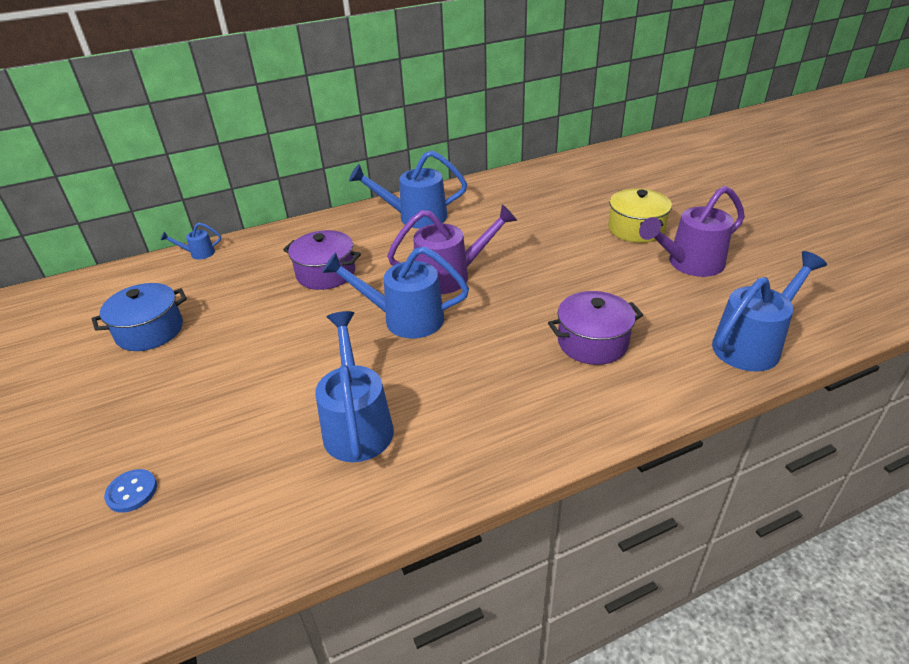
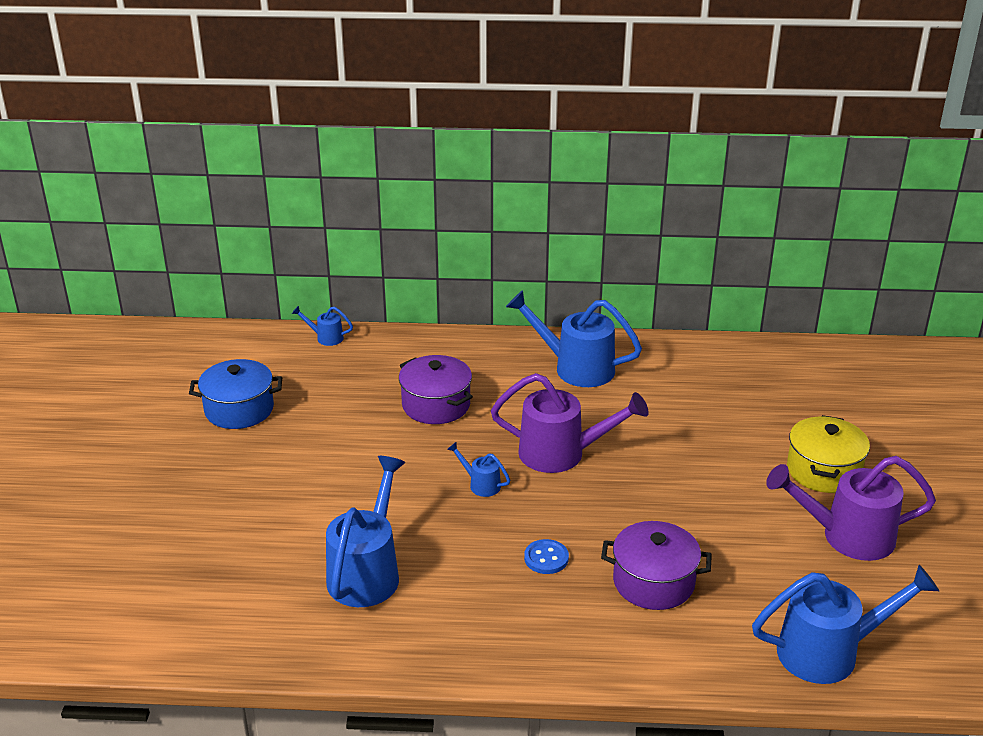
camera: 25 degrees right, 5 degrees down
blue button [104,469,157,512] -> blue button moved to [524,539,569,574]
blue watering can [322,246,469,339] -> blue watering can [447,442,510,497], size x0.46

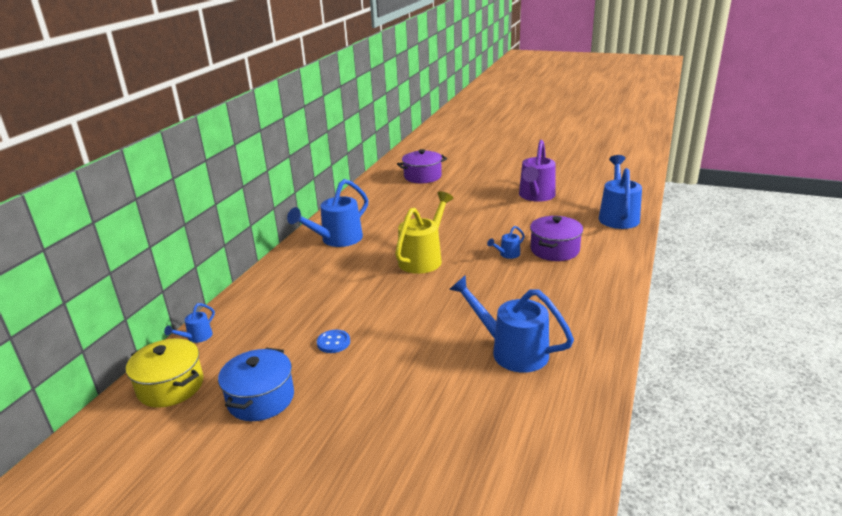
camera: 70 degrees left, 5 degrees down
purple pot [399,355,473,424] -> purple pot moved to [397,149,447,183]
blue watering can [447,442,510,497] -> blue watering can moved to [487,226,525,259]
purple watering can [491,373,649,473] -> yellow watering can [395,191,454,274]
blue button [524,539,569,574] -> blue button moved to [317,330,350,353]
yellow pot [787,415,870,493] -> yellow pot moved to [126,338,203,408]

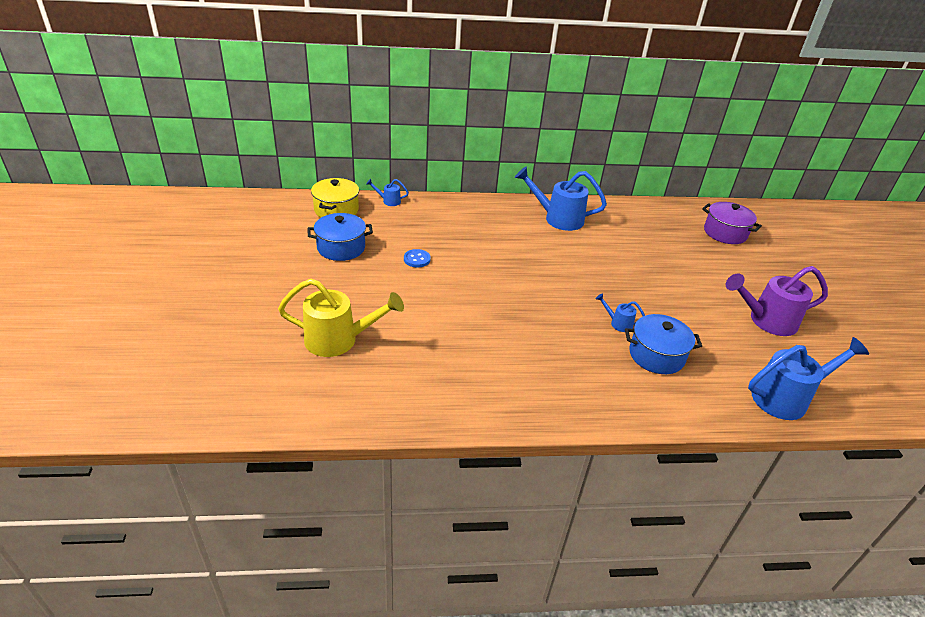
camera: 60 degrees right, 10 degrees up
yellow watering can [395,191,454,274] -> yellow watering can moved to [278,279,404,357]
blue watering can [449,275,574,373] -> none
purple pot [530,216,583,261] -> blue pot [625,314,702,374]

